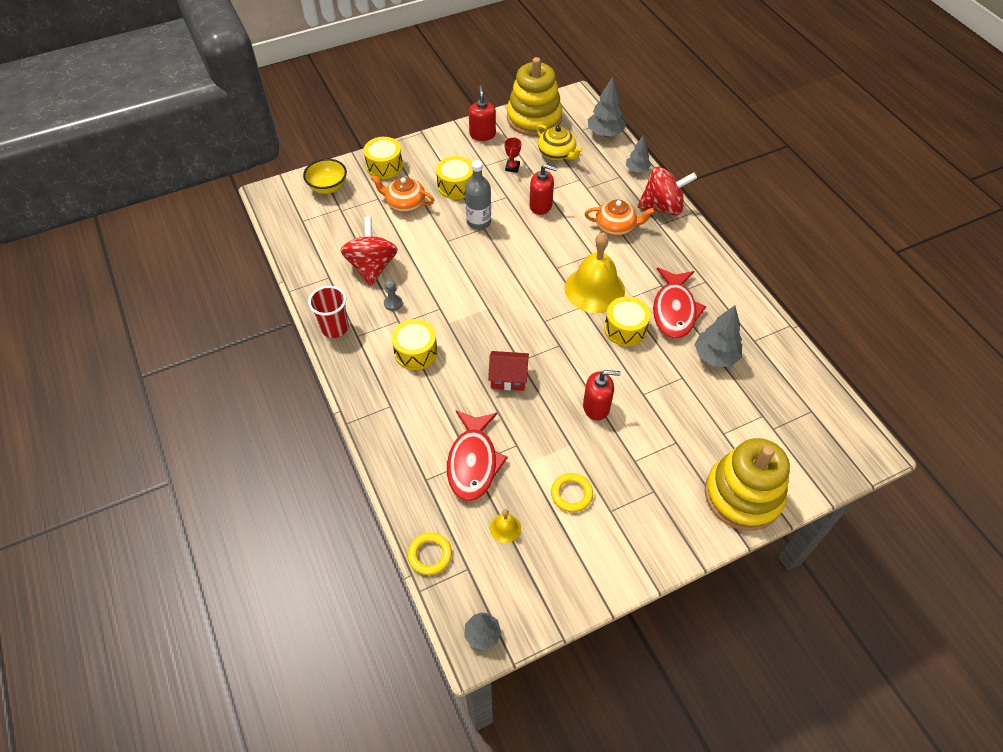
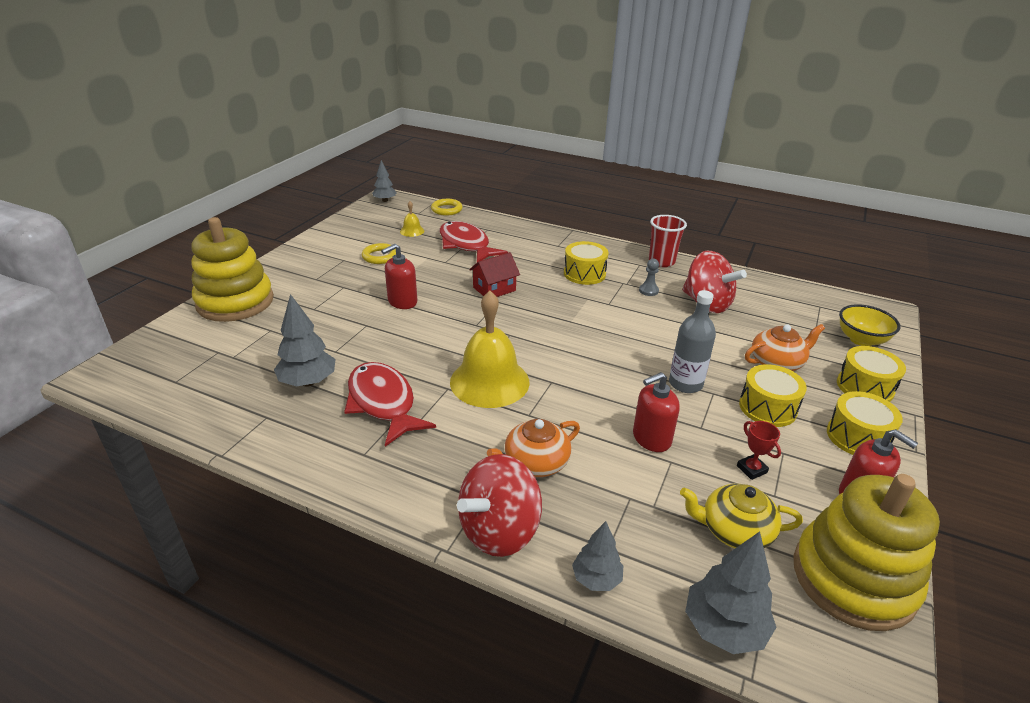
camera: 140 degrees right, 20 degrees down
yellow drum [604,297,650,346] -> yellow drum moved to [827,391,903,455]

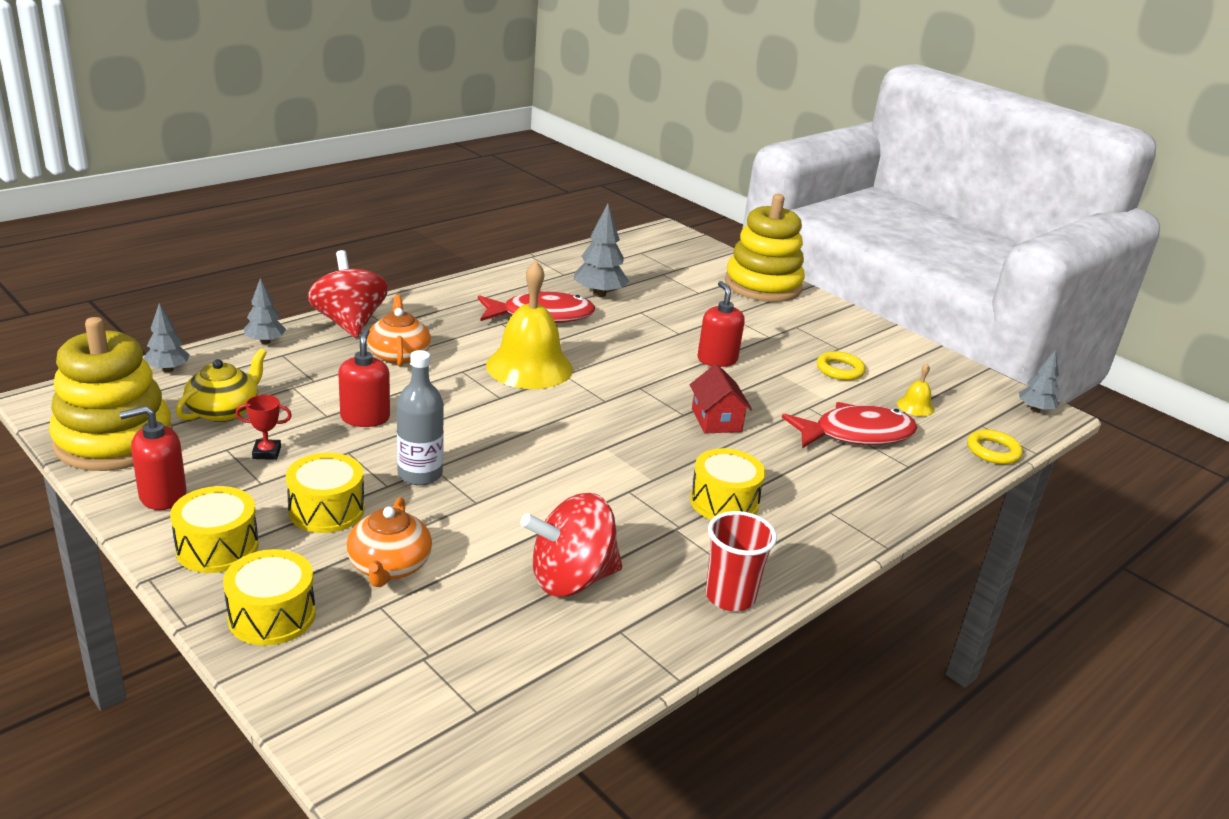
camera: 110 degrees right, 5 degrees down
grey pawn [639,259,659,296] -> none
grey tree [685,531,776,654] -> grey tree [144,303,190,372], size x0.63
yellow bowl [839,304,900,346] -> none

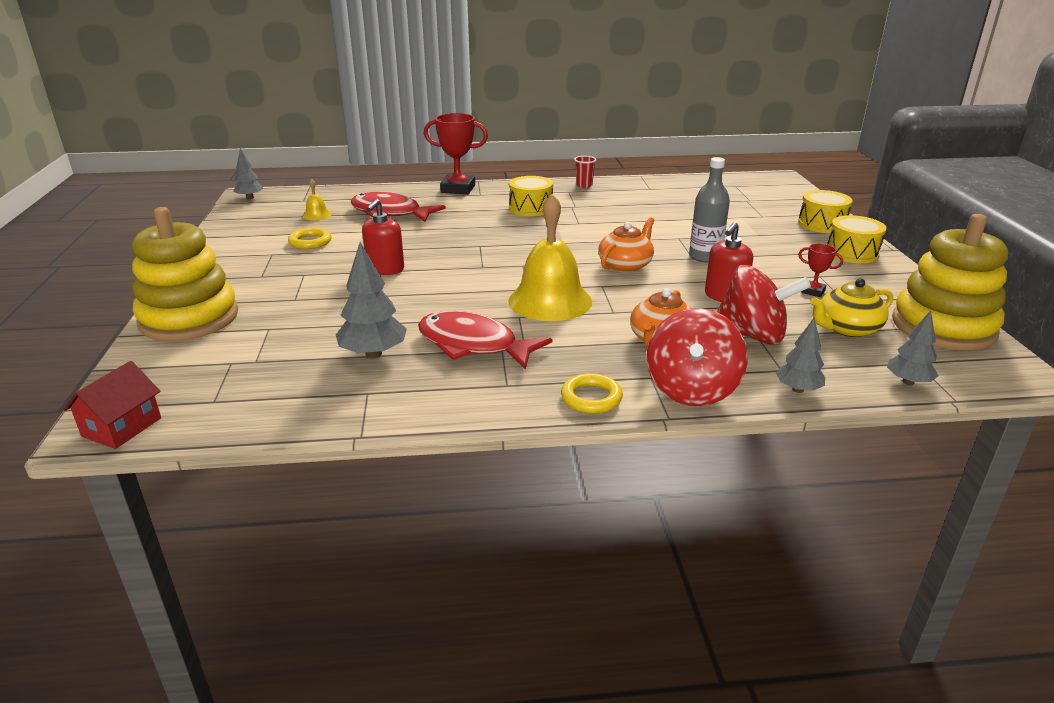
camera: 140 degrees left, 0 degrees up
red soap dispenser [119,406,186,510] -> none
yellow drum [286,453,365,533] -> none
orange teapot [346,497,432,587] -> orange teapot moved to [598,217,654,273]
red spinning top [521,493,622,597] -> red spinning top moved to [717,265,811,345]
red house [690,364,752,434] -> red house moved to [63,361,161,449]
red cup [706,511,777,611] -> red cup [574,156,596,188], size x0.63
yellow ring [967,429,1023,464] -> yellow ring moved to [561,373,623,414]
none -> red trophy [424,113,488,194]

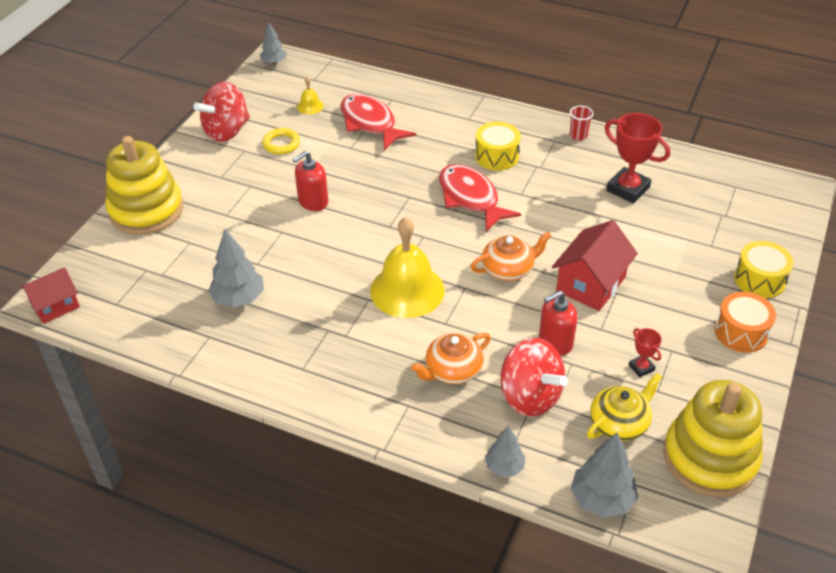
camera: 30 degrees right, 15 degrees up
red fish [418,311,553,370] -> red fish moved to [439,164,521,232]
red trophy [424,113,488,194] -> red trophy moved to [605,113,670,204]
yellow ring [561,373,623,414] -> none
red spinning top [647,308,748,406] -> red spinning top moved to [194,82,250,142]
grey bottle [689,157,730,262] -> red house [552,220,638,311]
yellow teapot [810,279,893,337] -> yellow teapot turned 135 degrees clockwise [587,373,662,441]
yellow drum [827,215,887,263] -> orange drum [714,292,776,353]
grey tree [887,310,938,385] -> grey tree [571,433,638,518], size x1.58

